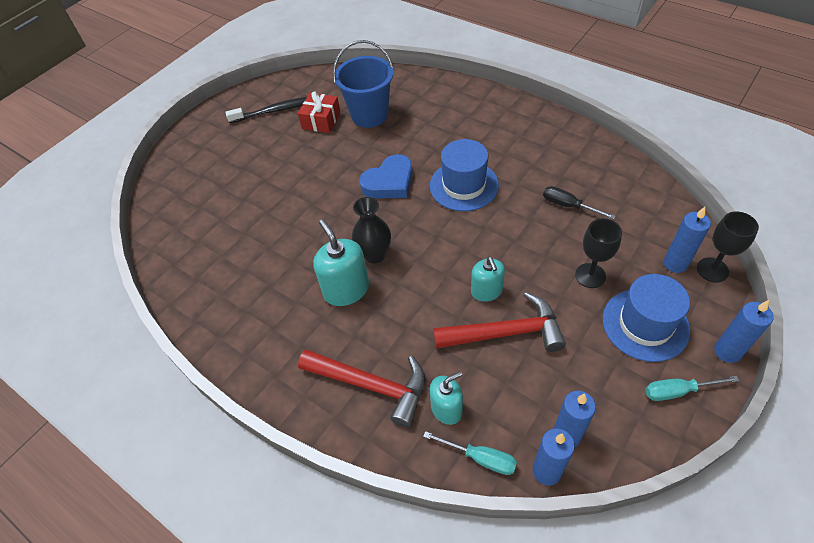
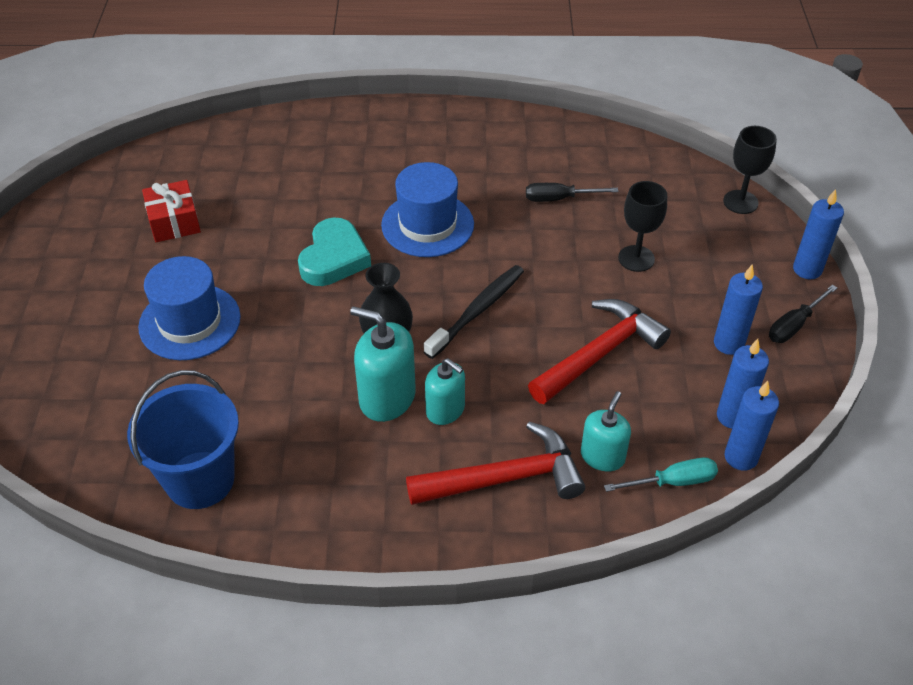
camera: 40 degrees left, 5 degrees down
black toothbrush [226,97,307,123] -> black toothbrush moved to [424,265,524,359]
blue bucket [333,40,393,128] -> blue bucket moved to [127,370,239,509]
blue heart [359,154,413,199] -> turquoise heart [298,217,371,286]
turquoise soap dispenser [471,257,505,302] -> turquoise soap dispenser moved to [425,358,465,425]
blue hat [603,274,690,362] -> blue hat moved to [138,256,241,360]
turquoise screwdriver [645,376,739,401] -> black screwdriver [769,285,837,343]
blue candle [664,207,711,273] -> blue candle moved to [714,264,763,355]

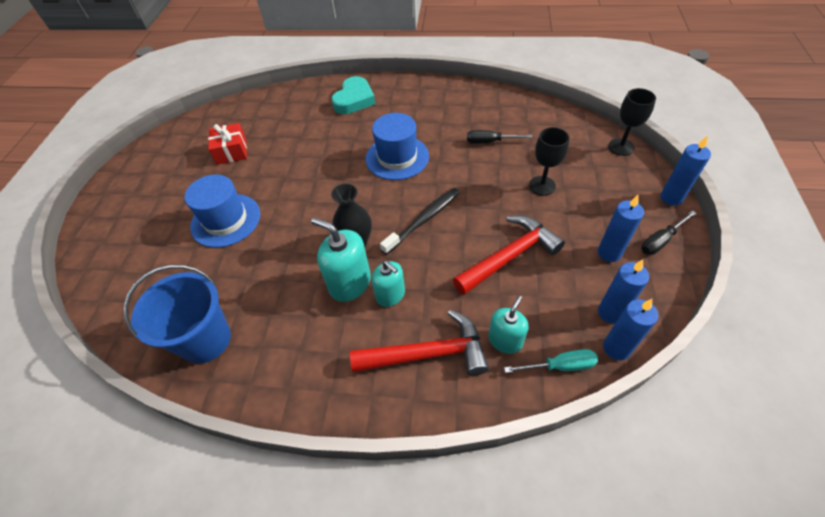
camera: 10 degrees right, 5 degrees up
turquoise heart [298,217,371,286] -> turquoise heart moved to [331,76,375,114]

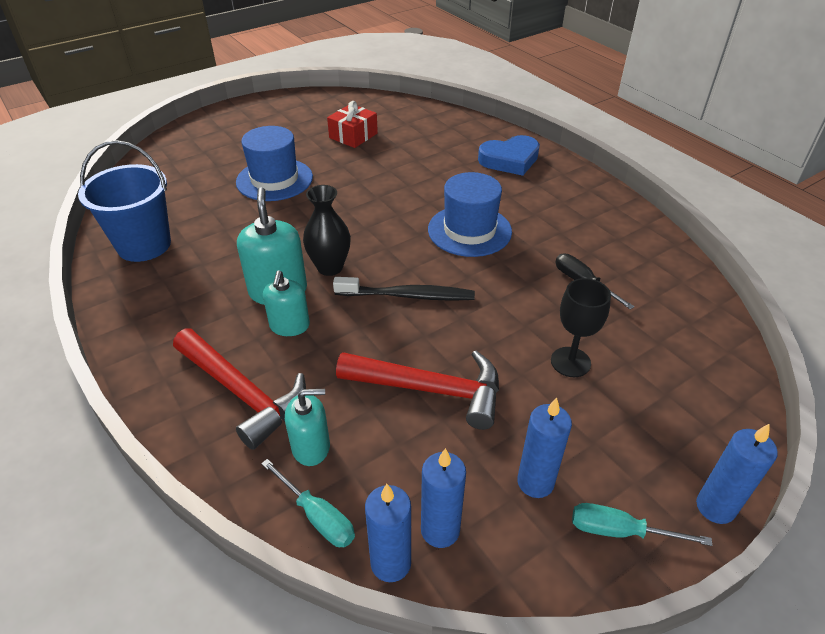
camera: 45 degrees right, 10 degrees down
turquoise heart [331,76,375,114] -> blue heart [478,135,540,176]
black goblet [608,88,656,156] -> none
black screwdriver [641,210,696,255] -> turquoise screwdriver [572,503,712,546]

